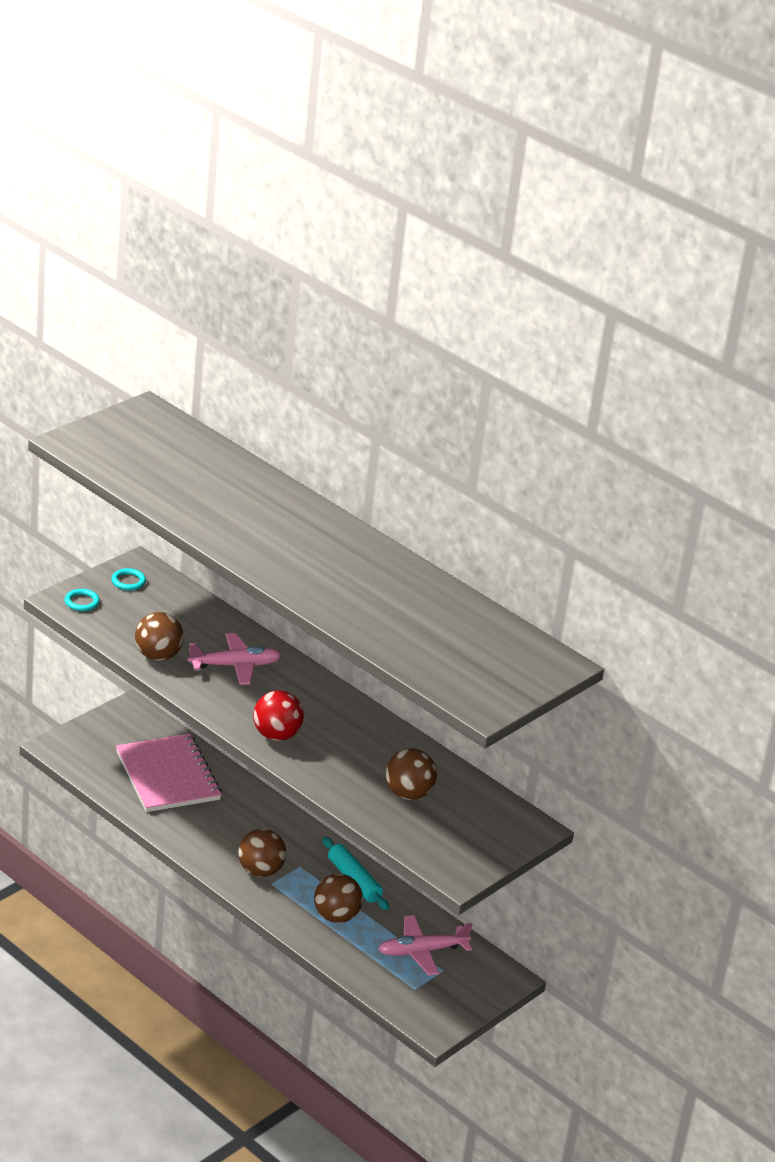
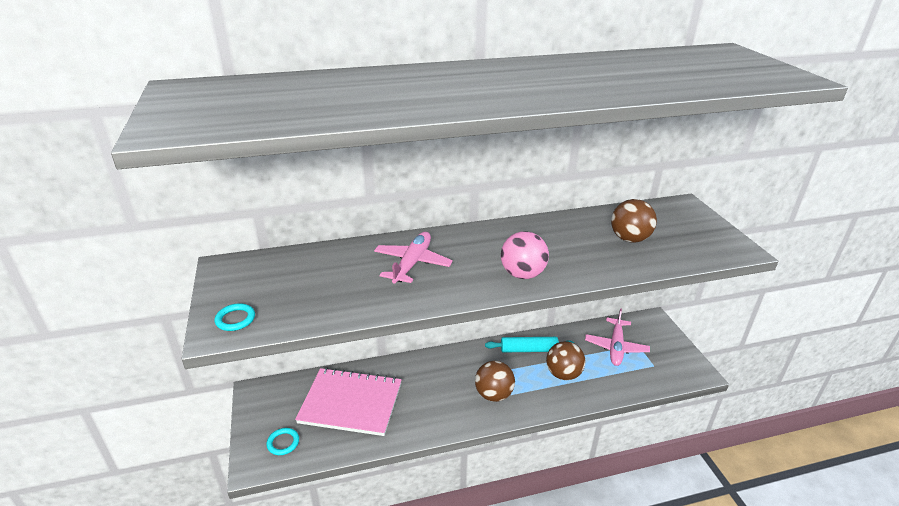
camera: 55 degrees left, 0 degrees up
turquoise ring [111,568,146,591] -> turquoise ring moved to [267,428,299,455]
brown ball [135,612,184,661] -> none
red ball [253,690,304,741] -> pink ball [501,231,549,279]

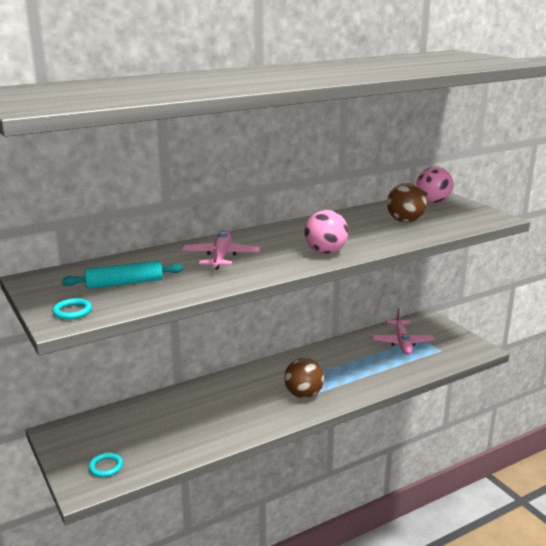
camera: 15 degrees left, 10 degrees down
pink notebook [295,368,402,436] -> none
turquoise rolling pin [485,337,574,352] -> turquoise rolling pin moved to [62,260,183,289]
brown ball [546,341,585,380] -> none
none -> pink ball [416,167,453,203]

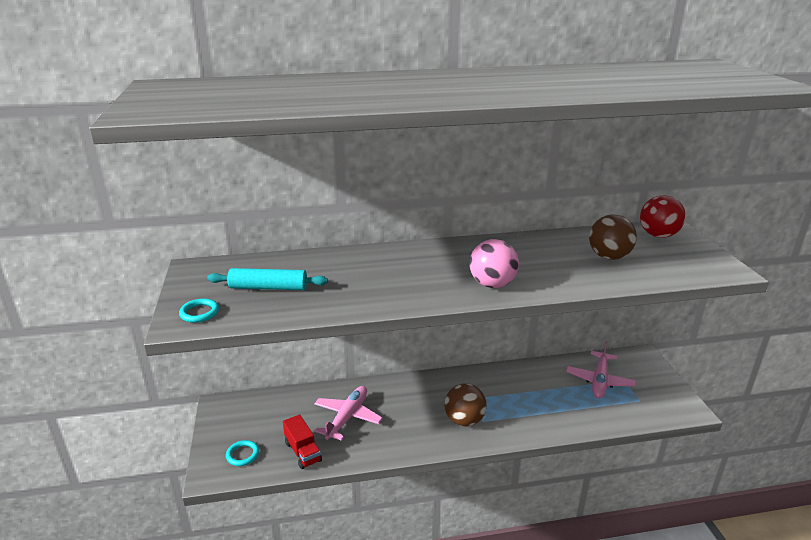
camera: 20 degrees right, 5 degrees up
pink plane [182,230,260,270] -> pink plane moved to [314,386,383,441]
pink ball [416,167,453,203] -> red ball [640,195,686,238]
none -> red truck [283,414,322,469]

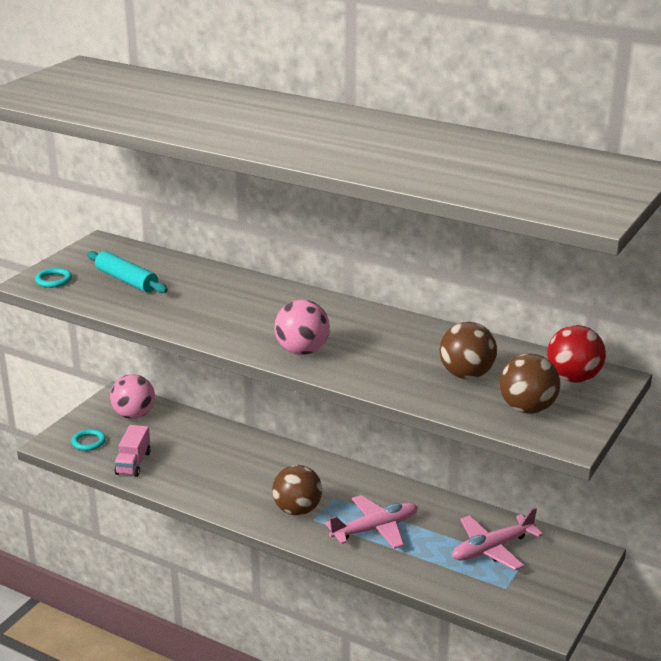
camera: 40 degrees right, 0 degrees up
red truck [283,414,322,469] -> pink truck [114,425,151,477]
pink plane [314,386,383,441] -> pink plane moved to [325,495,418,549]
none -> pink ball [110,374,155,419]
none -> brown ball [500,353,560,414]

